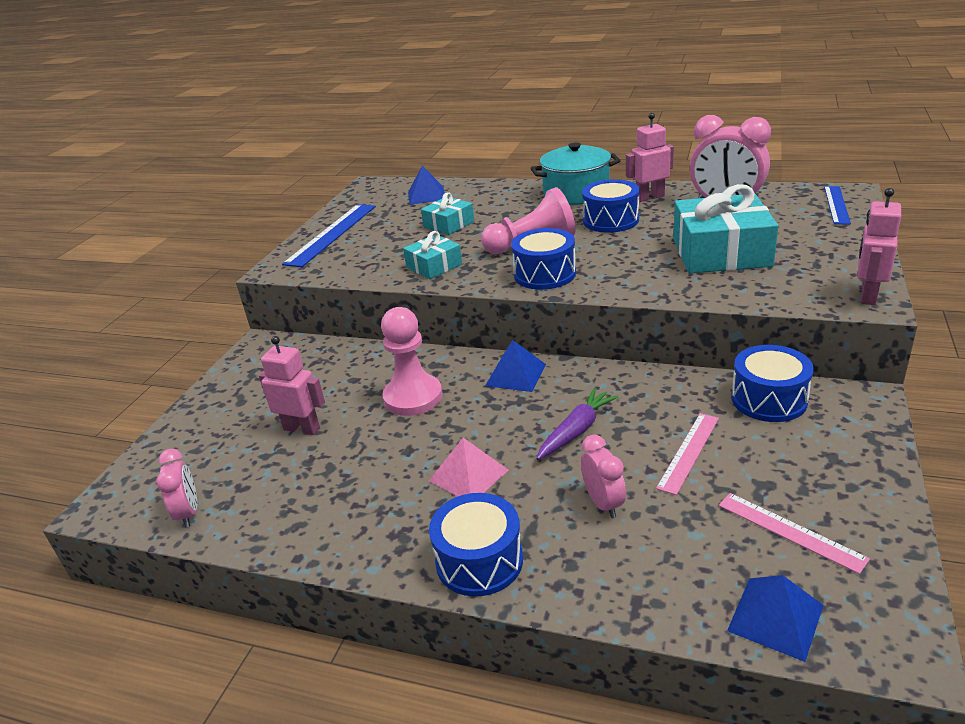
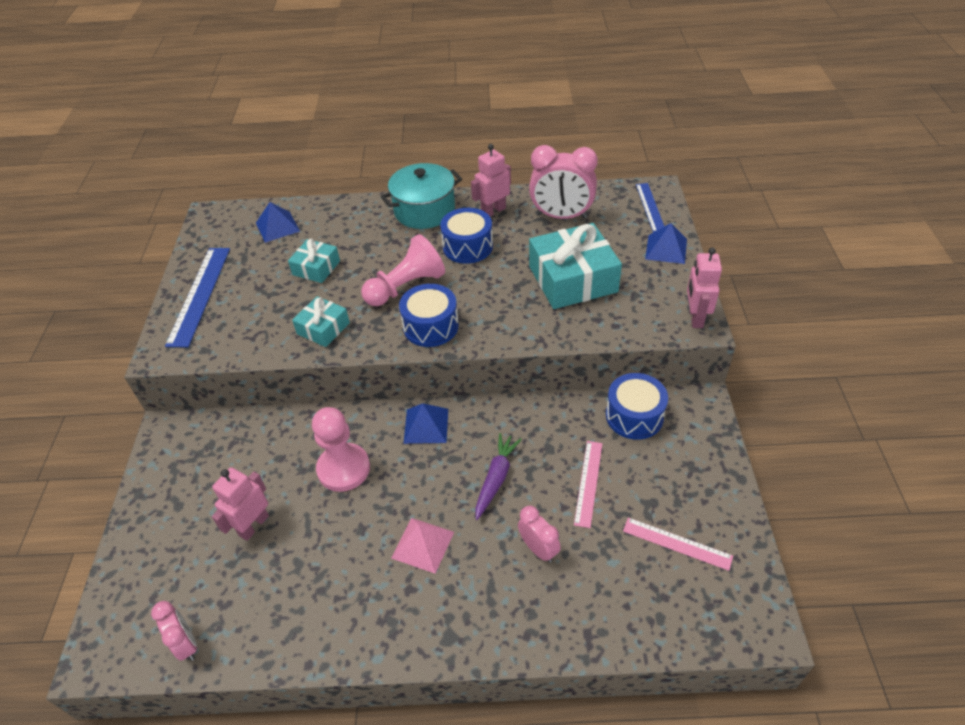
camera: 20 degrees left, 15 degrees up
pink robot [259,336,325,435] -> pink robot turned 60 degrees counterclockwise [212,467,269,541]
blue drum [429,493,523,596] -> none
blue pyramid [727,575,824,662] -> blue pyramid moved to [645,223,687,264]

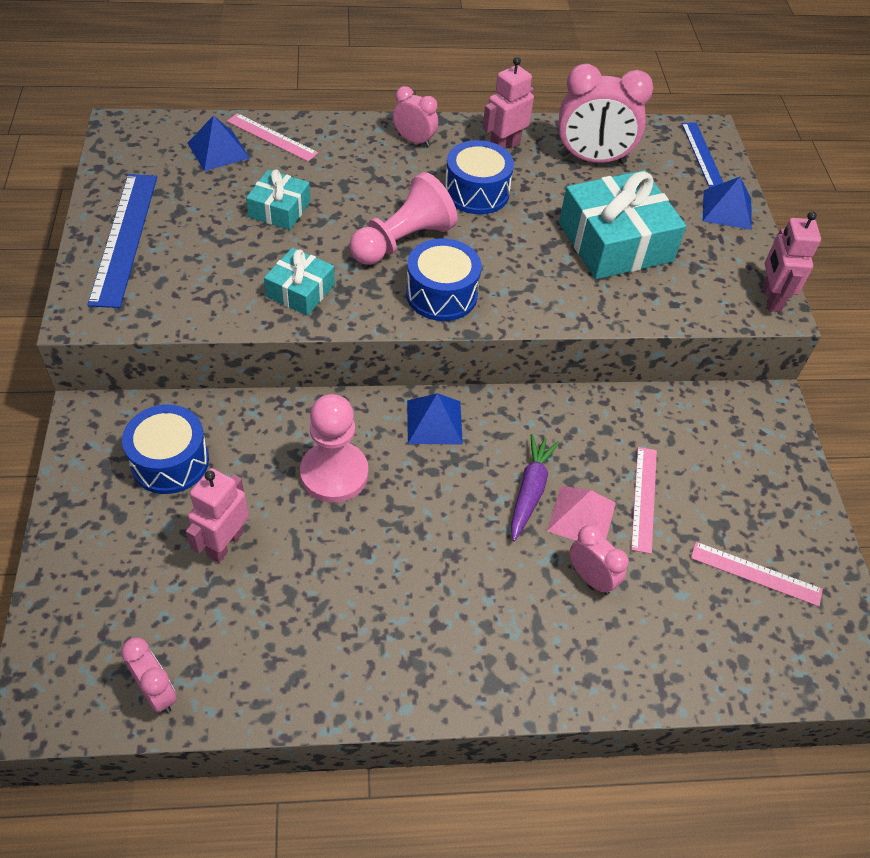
camera: 10 degrees left, 5 degrees up
turquoise pot [381,163,462,229] -> pink clock [393,86,438,147]
pink pyramid [391,518,454,574] -> pink pyramid moved to [547,486,616,540]
blue drum [606,373,668,440] -> blue drum moved to [122,405,209,494]
none -> pink ruler [227,113,318,161]

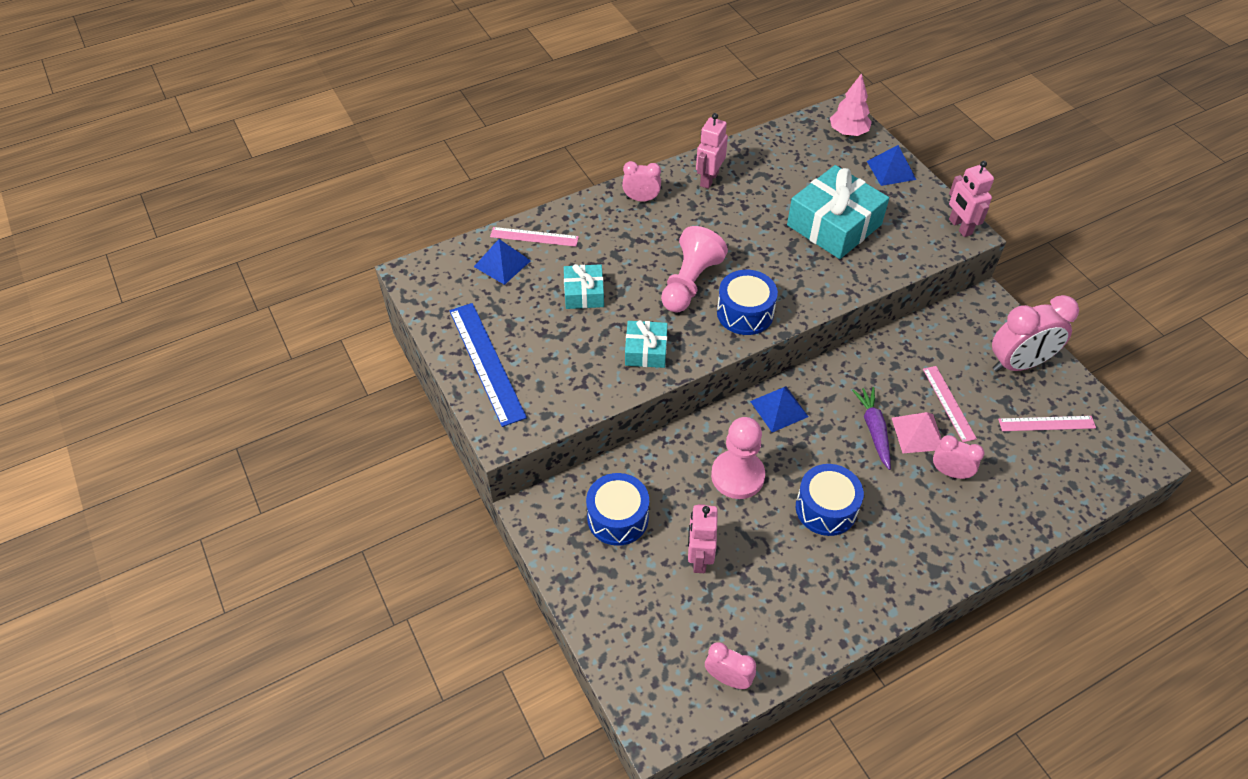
camera: 20 degrees left, 0 degrees up
blue drum [445,140,514,214] -> blue drum moved to [796,464,864,536]
pink clock [558,64,654,164] -> pink clock moved to [992,295,1079,372]
blue ruler [681,122,723,188] -> pink tree [830,73,872,136]

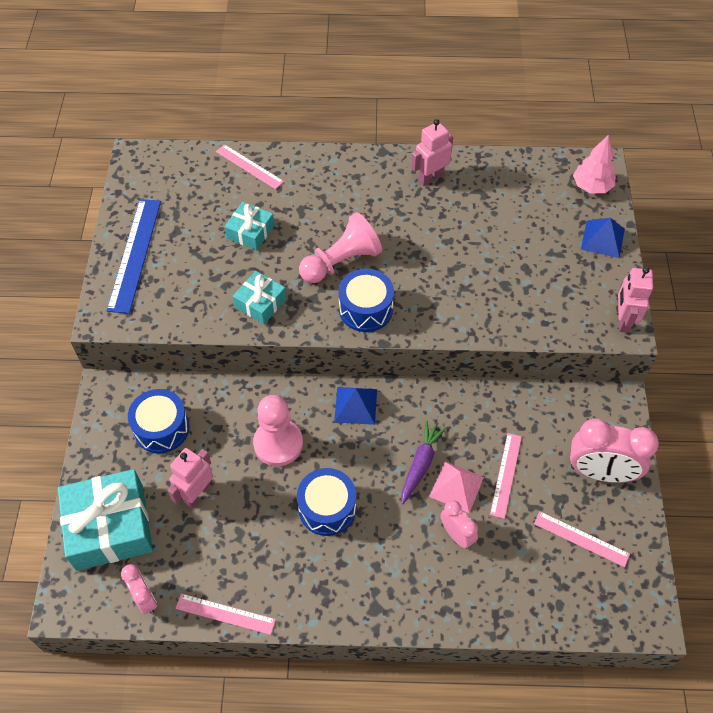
camera: 30 degrees right, 5 degrees up
blue pyramid [474,239,531,285] -> none
pink clock [622,161,661,202] -> none
turquoise gift [787,165,889,259] -> turquoise gift moved to [58,469,153,571]
none -> pink ruler [175,593,276,635]

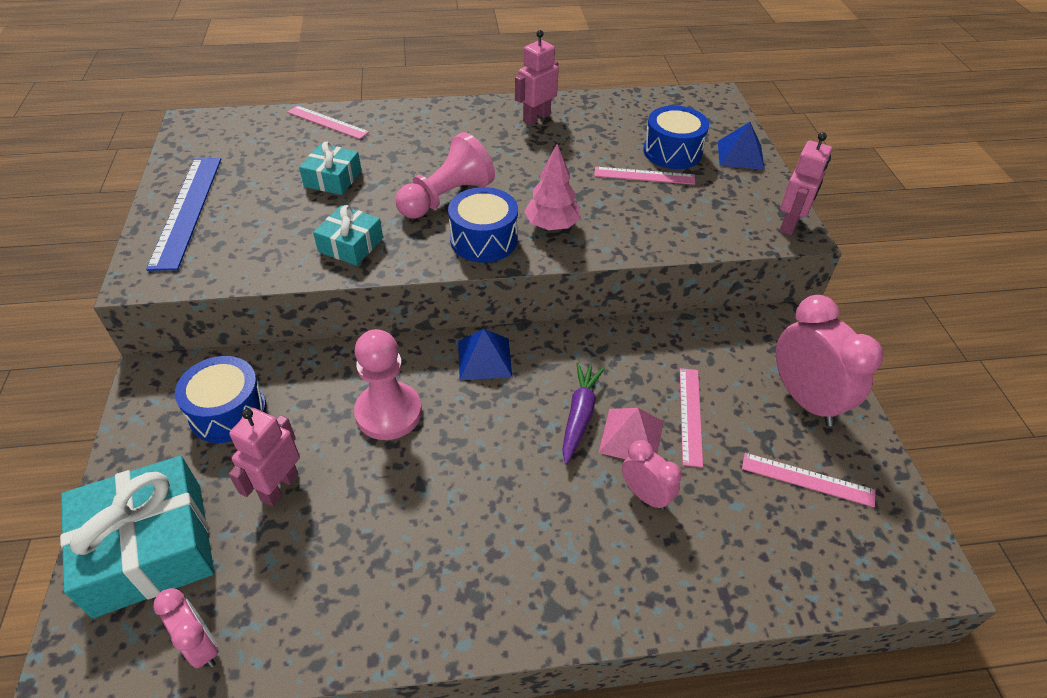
camera: 10 degrees left, 10 degrees down
pink ruler [175,593,276,635] -> pink ruler moved to [594,167,695,185]
blue drum [297,468,356,536] -> blue drum moved to [643,106,709,169]
pink clock [570,418,659,483] -> pink clock turned 120 degrees counterclockwise [776,295,883,426]
pink tree [573,135,615,193] -> pink tree moved to [524,144,581,230]
pink robot [618,267,653,333] -> pink robot turned 150 degrees counterclockwise [780,132,832,235]

